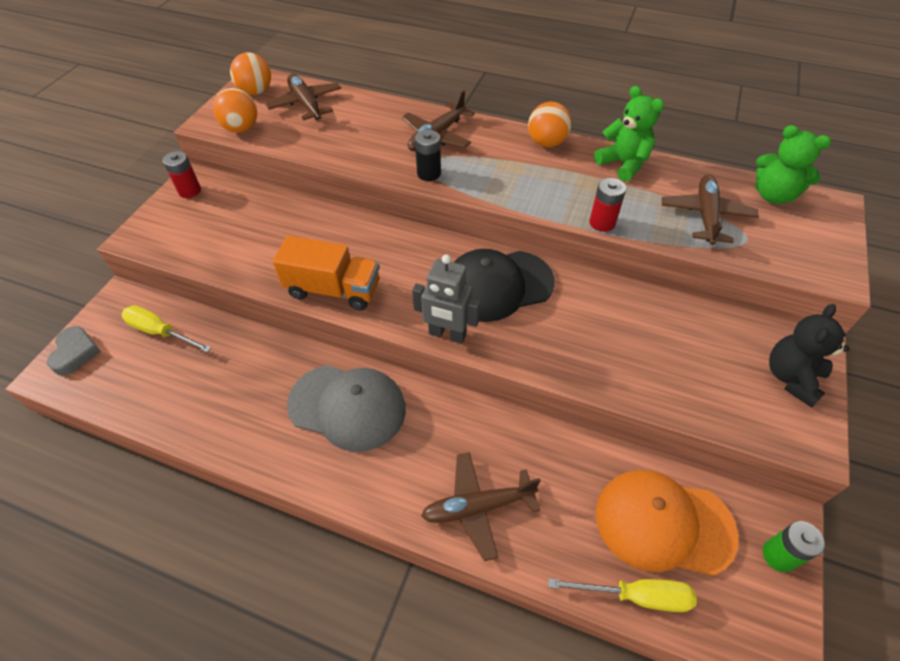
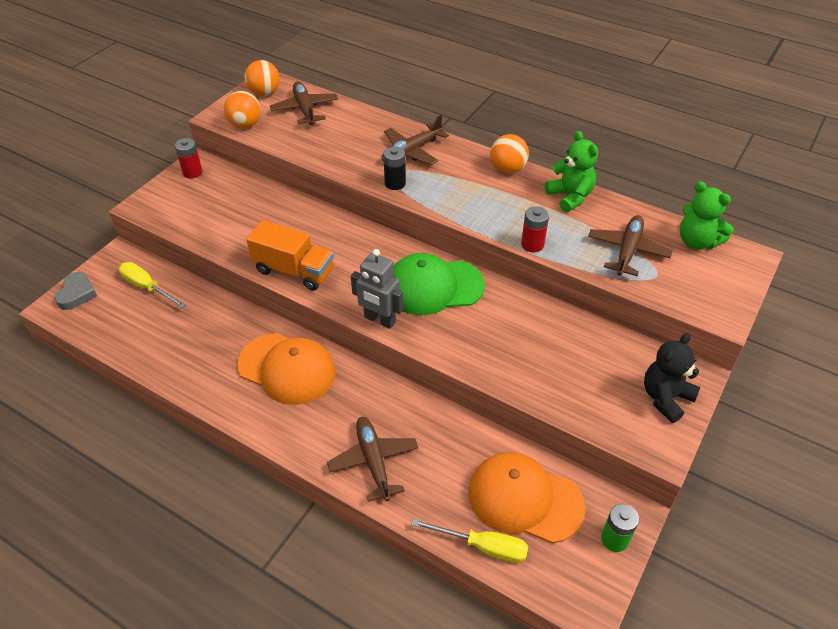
camera: 10 degrees right, 5 degrees down
grey cap [287,365,406,452] -> orange cap [237,333,336,405]
brown plane [421,452,541,561] -> brown plane turned 75 degrees clockwise [327,417,418,502]
black cap [454,249,555,322] -> green cap [393,253,485,315]

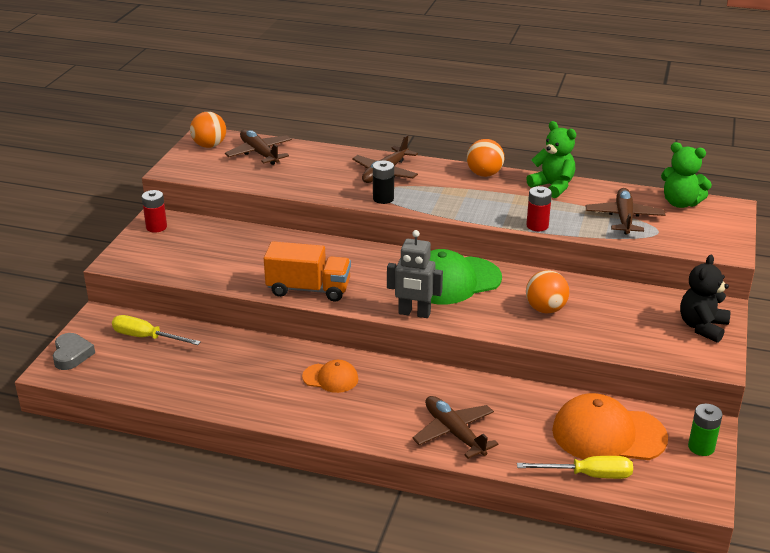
camera: 15 degrees left, 15 degrees down
orange ball [224,91,261,128] -> orange ball moved to [526,270,569,314]
orange cap [237,333,336,405] -> orange cap [302,360,358,393], size x0.53

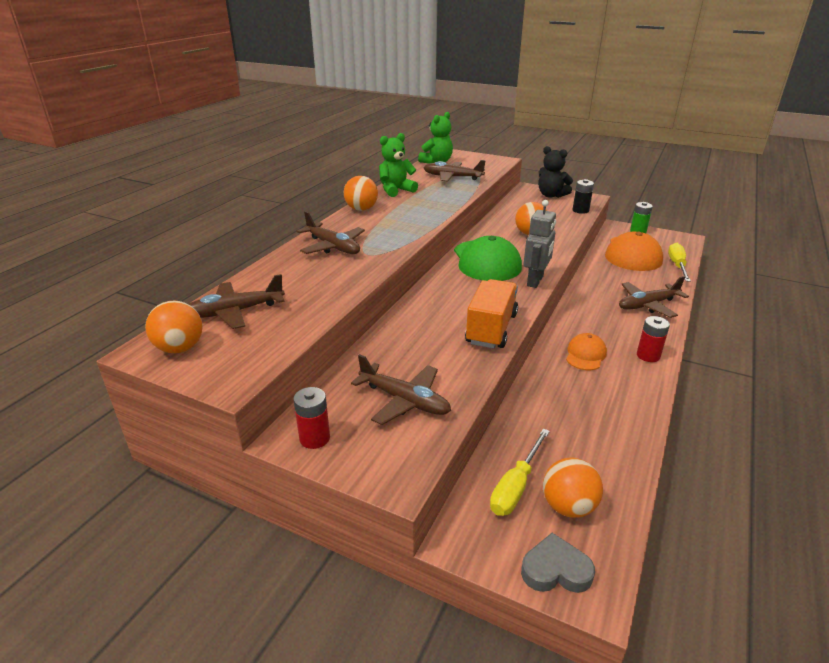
camera: 80 degrees left, 0 degrees up
black battery [373,161,394,204] -> black battery moved to [573,179,594,214]
red battery [526,186,552,231] -> red battery moved to [637,316,670,362]
none -> brown plane [351,354,451,425]
none -> orange ball [543,458,603,518]

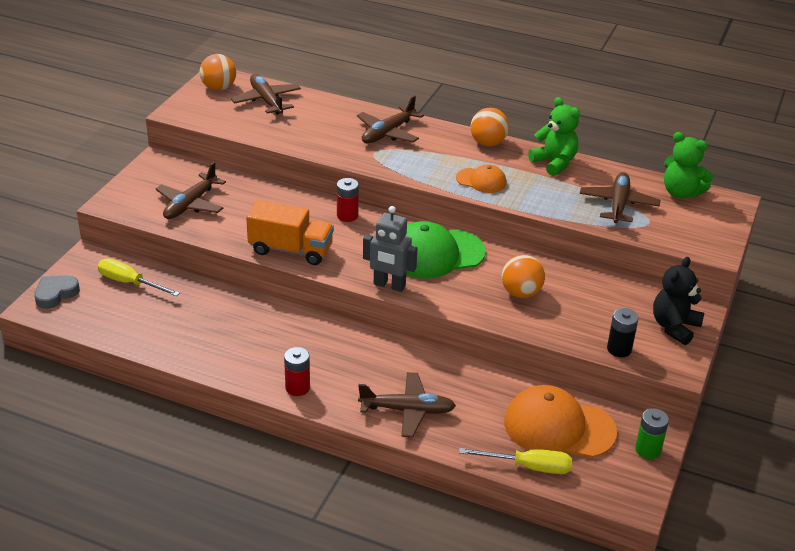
camera: 85 degrees right, 5 degrees up
red battery [293,387,330,449] -> red battery moved to [337,178,359,222]
grey heart [521,533,595,593] -> grey heart turned 135 degrees counterclockwise [34,275,80,309]
orange ball [543,458,603,518] -> none
orange cap [566,333,607,370] -> orange cap moved to [456,164,507,193]
brown plane [619,276,689,318] -> brown plane turned 120 degrees clockwise [358,372,456,437]

